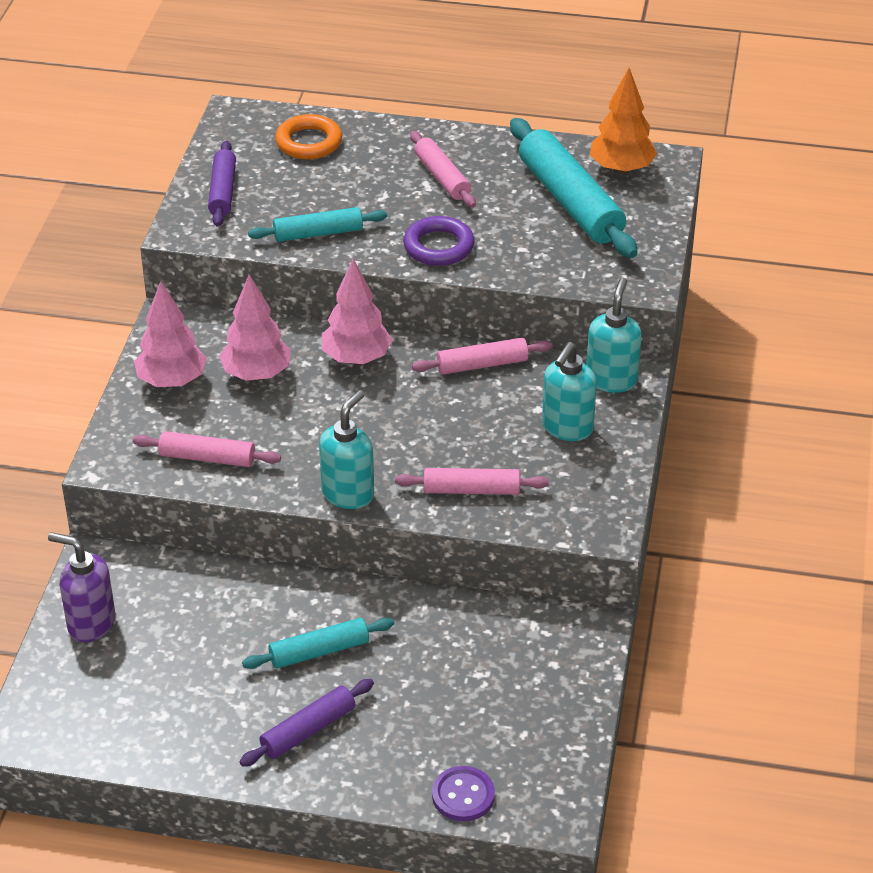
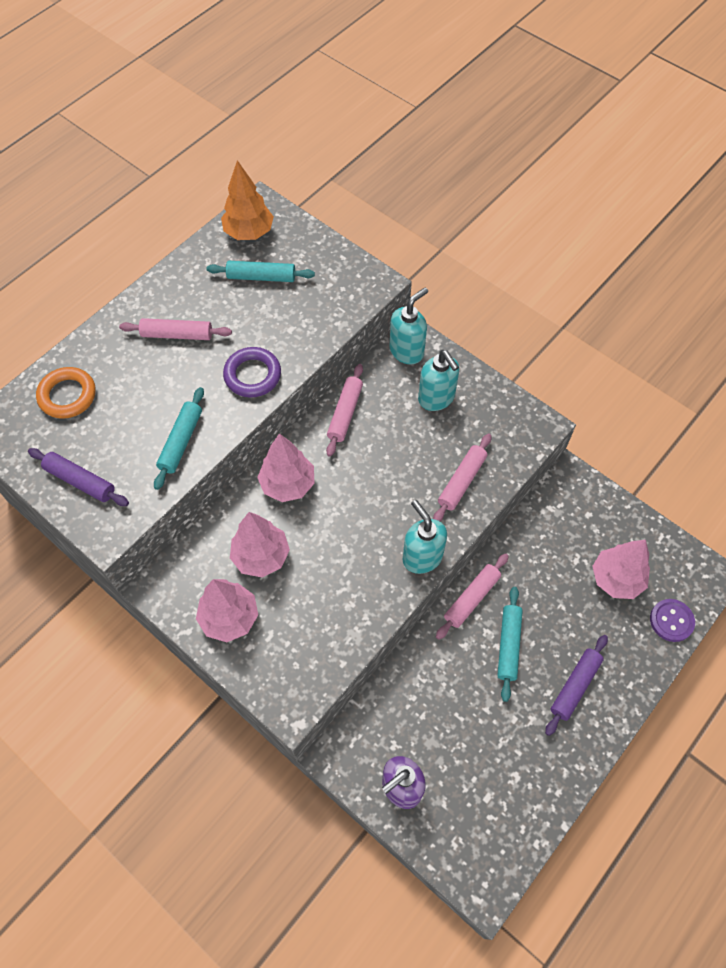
camera: 60 degrees left, 20 degrees up
pink rolling pin [133,431,281,467] -> pink rolling pin moved to [436,553,509,640]
purple rolling pin [239,679,374,766] -> purple rolling pin turned 45 degrees clockwise [545,635,608,736]
turquoise rolling pin [510,118,638,258] -> turquoise rolling pin [207,261,315,282], size x0.56
turquoise soap dispenser [586,277,642,393] -> turquoise soap dispenser turned 90 degrees clockwise [389,288,428,364]
none -> pink tree [592,540,650,599]

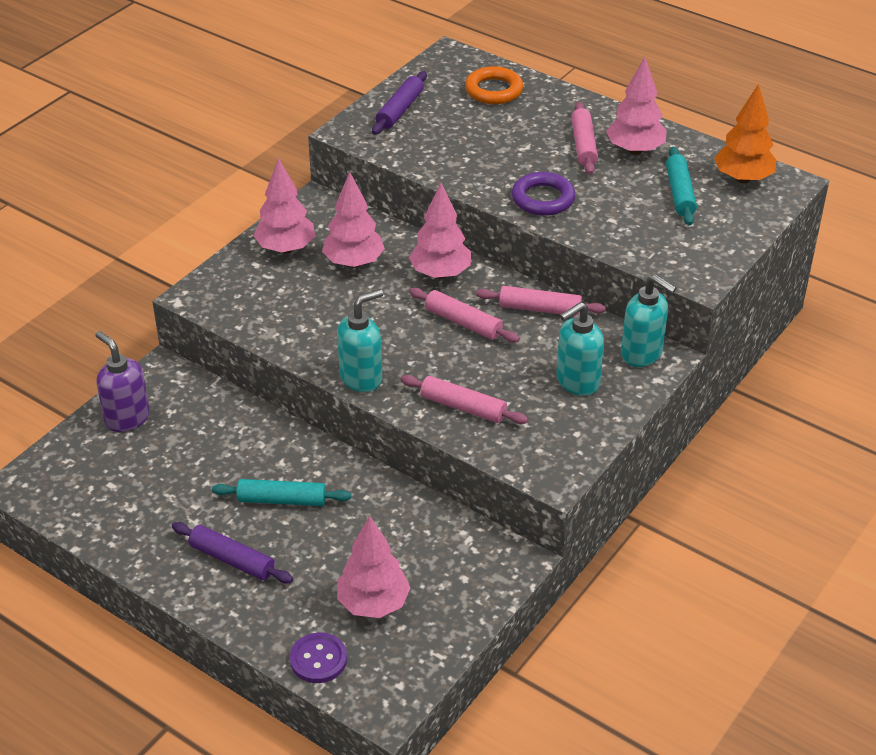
camera: 85 degrees right, 20 degrees down
turquoise rolling pin [154,387,204,490] -> none
pink rolling pin [436,553,509,640] -> pink rolling pin moved to [409,288,520,343]
none -> pink tree [606,57,667,155]

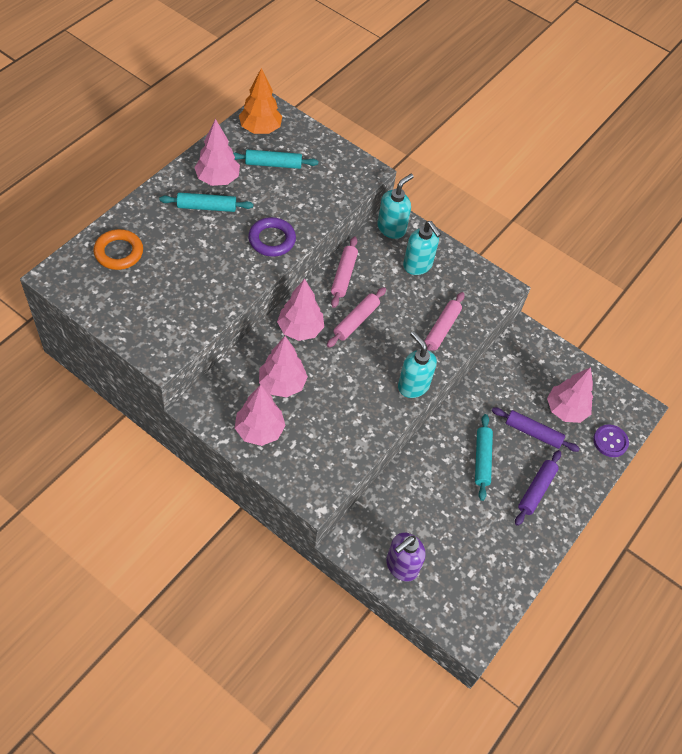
camera: 95 degrees left, 15 degrees up
purple rolling pin [372,71,427,135] -> purple rolling pin moved to [492,407,580,452]
pink rolling pin [571,102,598,175] -> turquoise rolling pin [160,193,253,212]

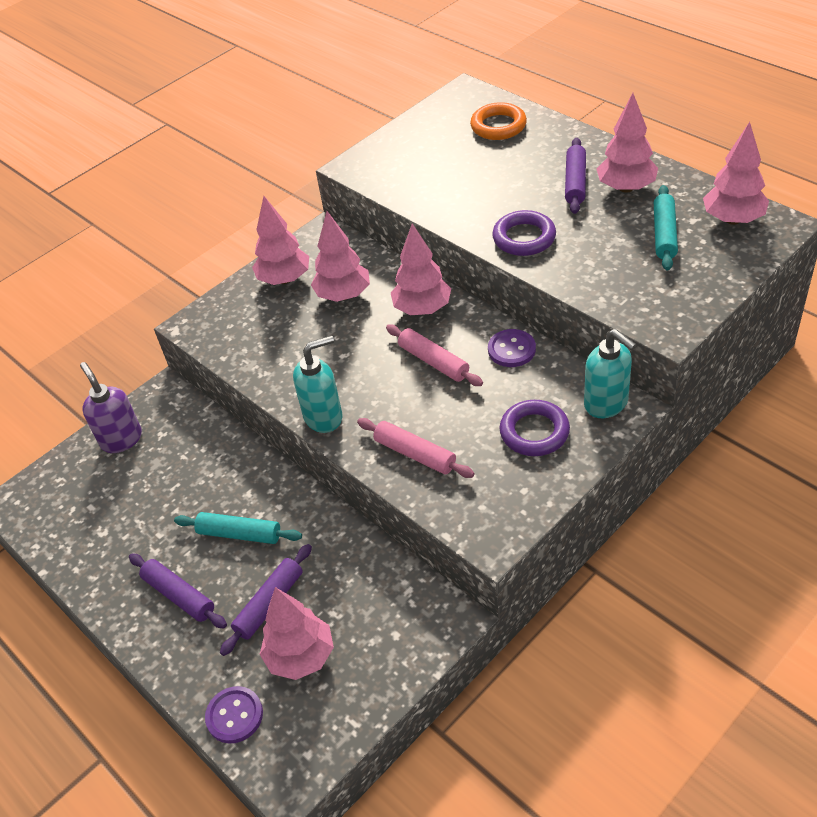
camera: 110 degrees right, 10 degrees down
turquoise rolling pin [160,193,253,212] -> purple rolling pin [565,138,586,214]
orange tree [239,68,282,134] -> pink tree [703,122,769,225]
pink rolling pin [331,237,358,308] -> purple button [488,329,536,367]
turquoise soap dispenser [403,221,441,275] -> purple ring [500,400,570,456]

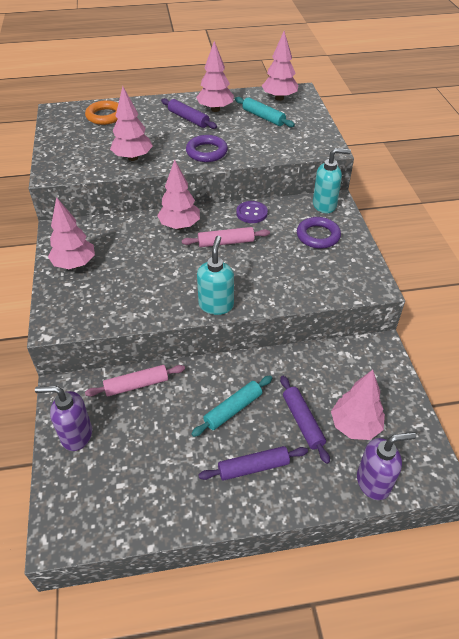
camera: 60 degrees left, 0 degrees up
purple button [205,686,263,744] -> purple soap dispenser [357,432,416,500]
pink tree [311,211,370,302] -> pink tree moved to [110,86,153,161]
pink rolling pin [357,418,474,478] -> pink rolling pin moved to [85,365,185,397]

